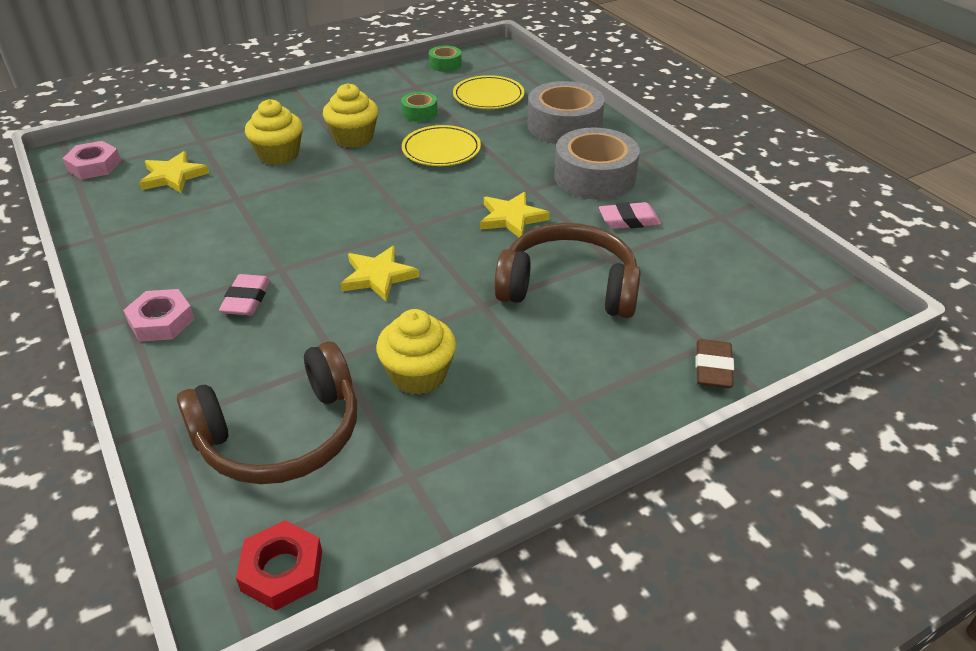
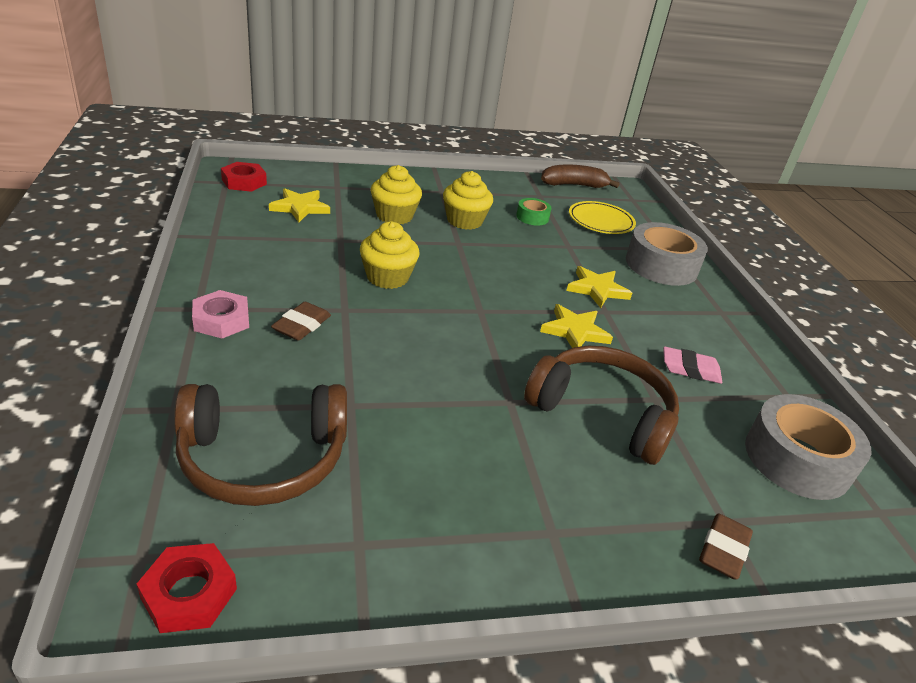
camera: 15 degrees right, 5 degrees down
pink nut [62,141,121,179] -> red nut [221,162,267,192]
pink eraser [219,274,270,316] -> brown eraser [271,302,331,341]
yellow star [341,246,419,302] -> yellow star moved to [566,266,632,308]
yellow cupcake [376,309,456,395] -> yellow cupcake moved to [360,221,420,289]
yellow plate [402,125,481,166] -> none
green tape [429,46,462,72] -> brown banana [541,164,620,188]
grey tape [554,128,640,200] -> grey tape moved to [745,394,872,500]

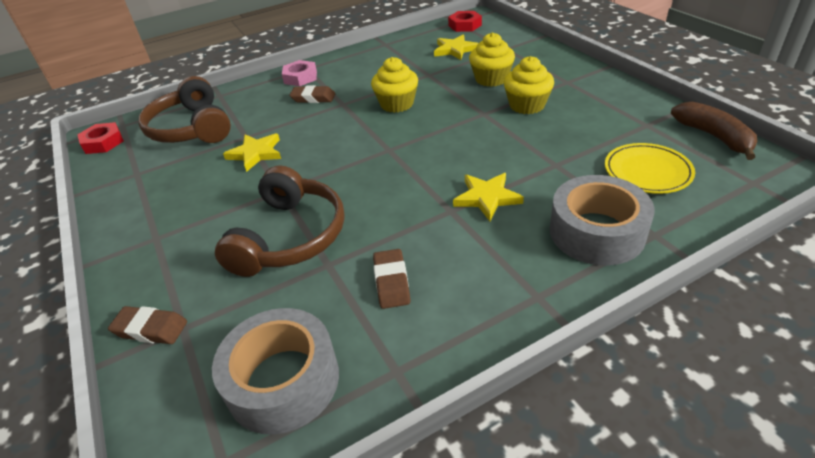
camera: 80 degrees right, 5 degrees up
green tape [516,198,552,226] -> none
yellow star [540,304,613,348] -> yellow star moved to [223,133,281,172]
pink eraser [663,347,723,384] -> brown eraser [373,249,411,309]

